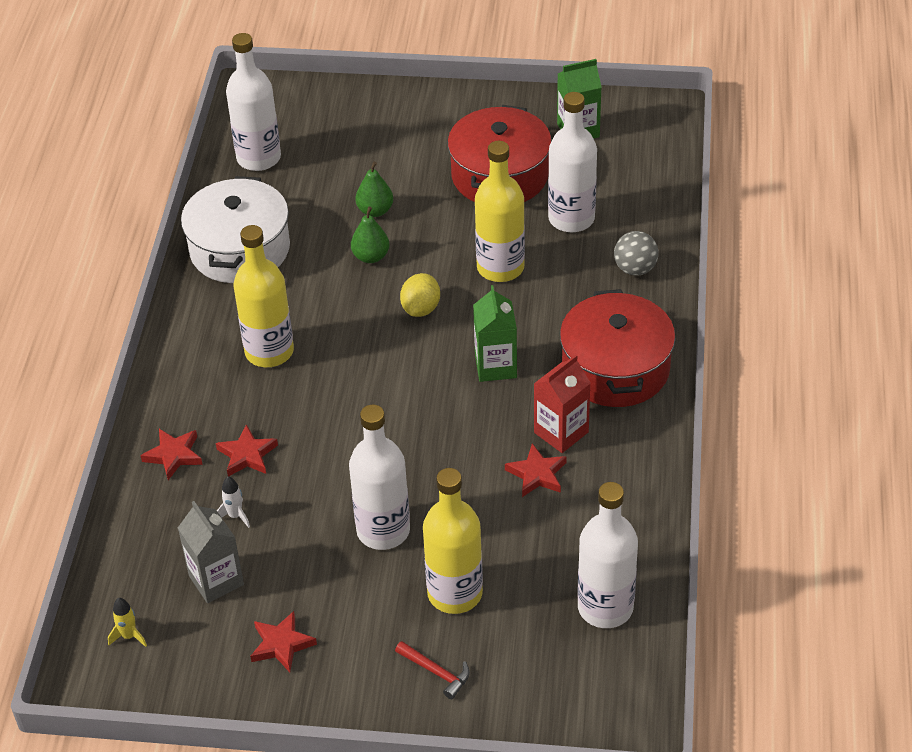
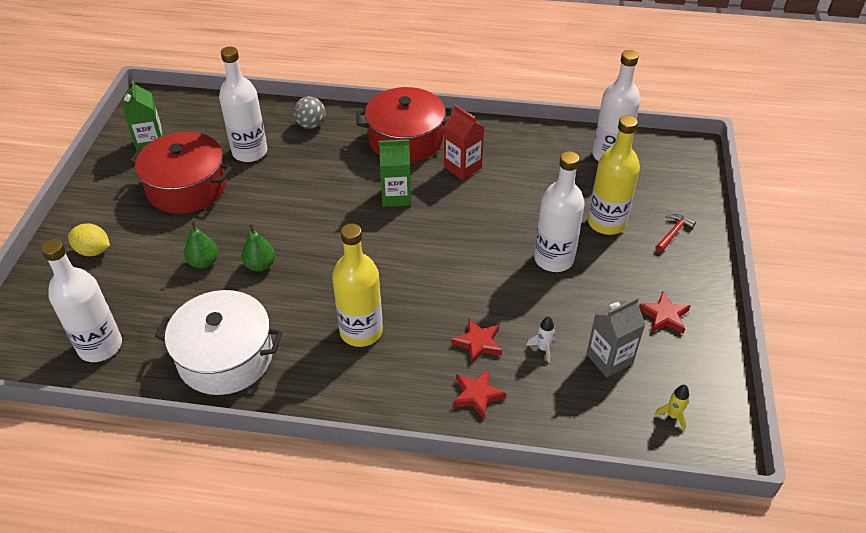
camera: 90 degrees left, 0 degrees up
yellow lemon [400,273,440,317] -> yellow lemon moved to [68,223,110,256]
yellow bottle [475,141,525,282] -> none
red star [505,443,567,497] -> none

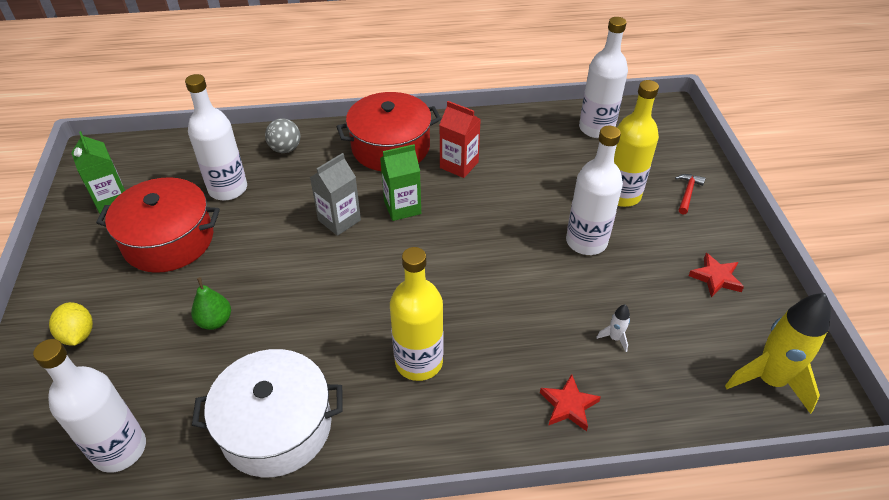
camera: 15 degrees left, 0 degrees up
yellow lemon [68,223,110,256] -> yellow lemon turned 60 degrees clockwise [49,302,93,346]
green pear [241,223,275,272] -> none
red star [451,319,502,364] -> none
grey carton [586,297,645,377] -> grey carton moved to [310,153,361,236]
yellow rocket [654,385,689,431] -> yellow rocket [725,293,831,414], size x2.41

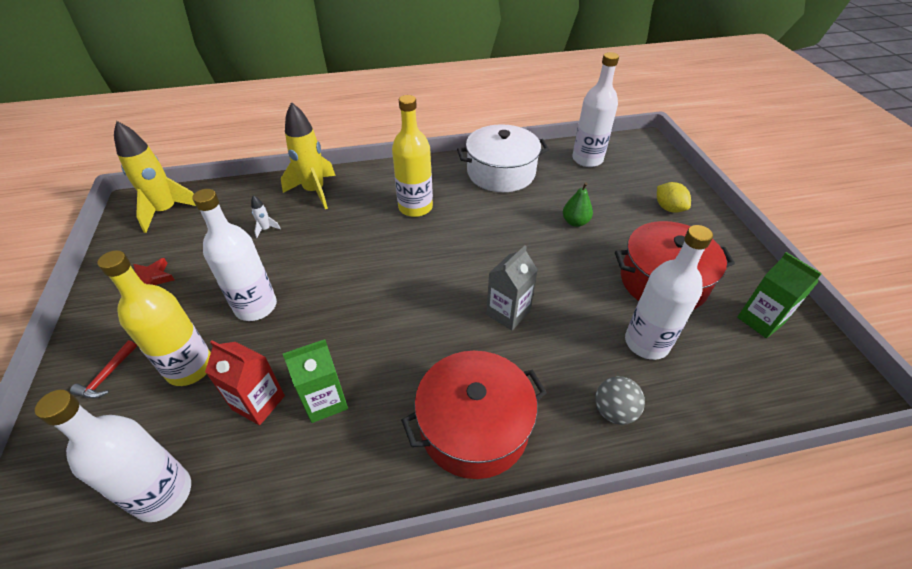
camera: 175 degrees right, 0 degrees up
green carton [380,144,421,221] -> green carton moved to [283,339,348,423]
red carton [439,101,481,178] -> red carton moved to [205,340,285,425]
red star [540,374,601,431] -> yellow rocket [281,102,336,209]

